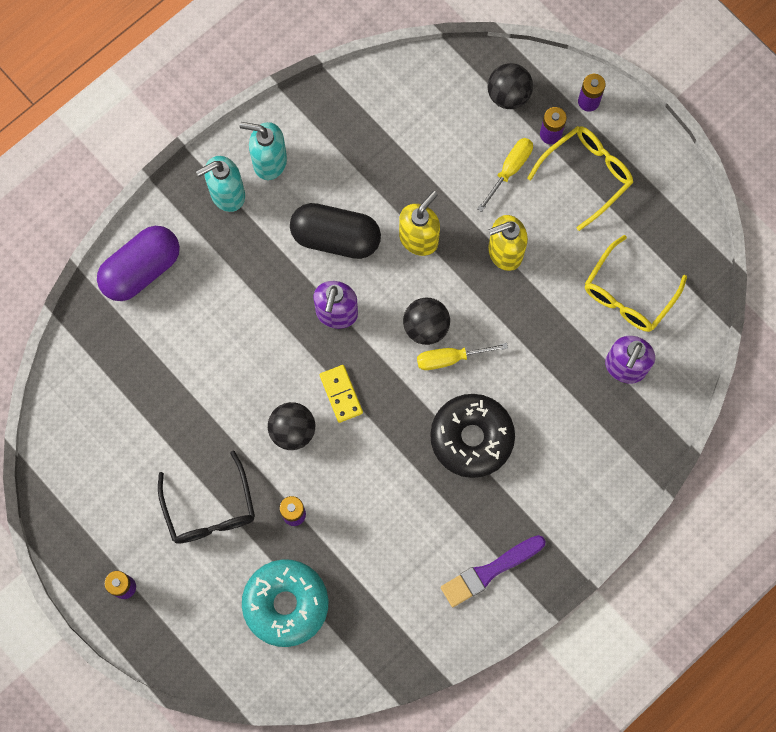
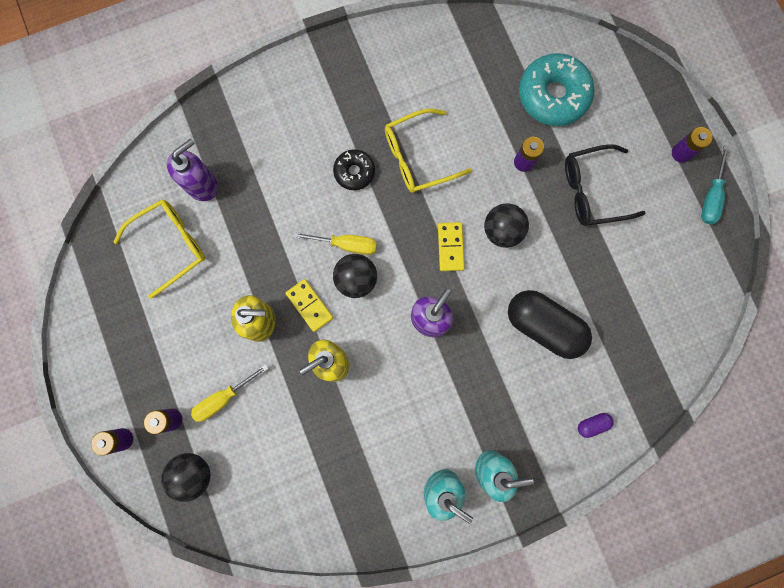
camera: 160 degrees left, 5 degrees up
purple capsule [97,226,180,301] -> purple capsule [578,413,614,438], size x0.41
black glasses [158,451,255,544] -> black glasses turned 105 degrees counterclockwise [565,144,645,226]
black capsule [290,203,381,259] -> black capsule moved to [508,290,592,359]
black donut [430,394,515,478] -> black donut [333,149,375,190], size x0.56
purple brush [441,535,546,607] -> none
yellow glasses [527,126,633,231] -> yellow glasses moved to [385,108,472,193]
none -> yellow domino [286,279,333,332]
none -> turquoise screwdriver [701,145,729,224]

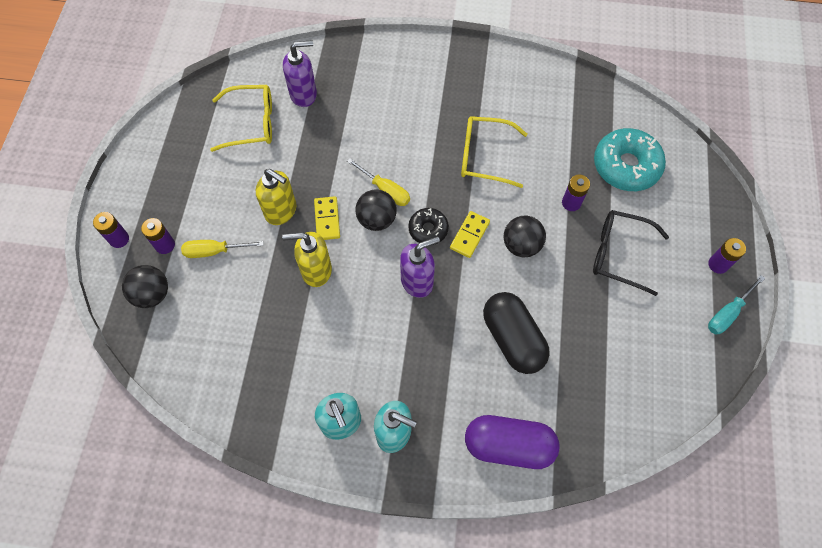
camera: 30 degrees right, 15 degrees down
black donut [333,149,375,190] -> black donut moved to [408,208,449,245]
purple capsule [578,413,614,438] -> purple capsule [465,415,560,469], size x2.46

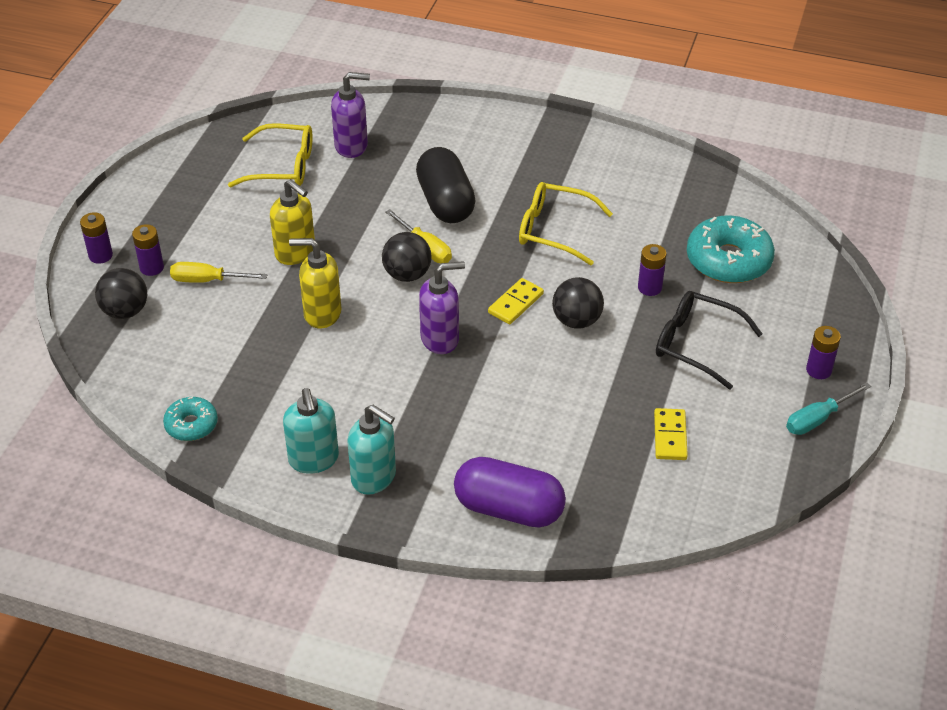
camera: 10 degrees right, 20 degrees down
yellow domino [314,196,340,240] -> yellow domino moved to [654,408,688,460]
black donut [408,208,449,245] -> none
black capsule [483,292,550,374] -> black capsule moved to [416,147,476,223]
none -> turquoise donut [163,397,218,441]

